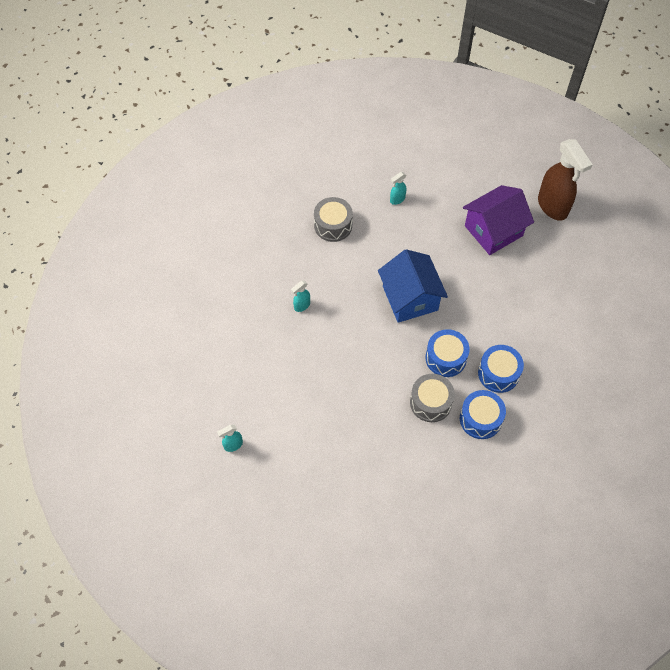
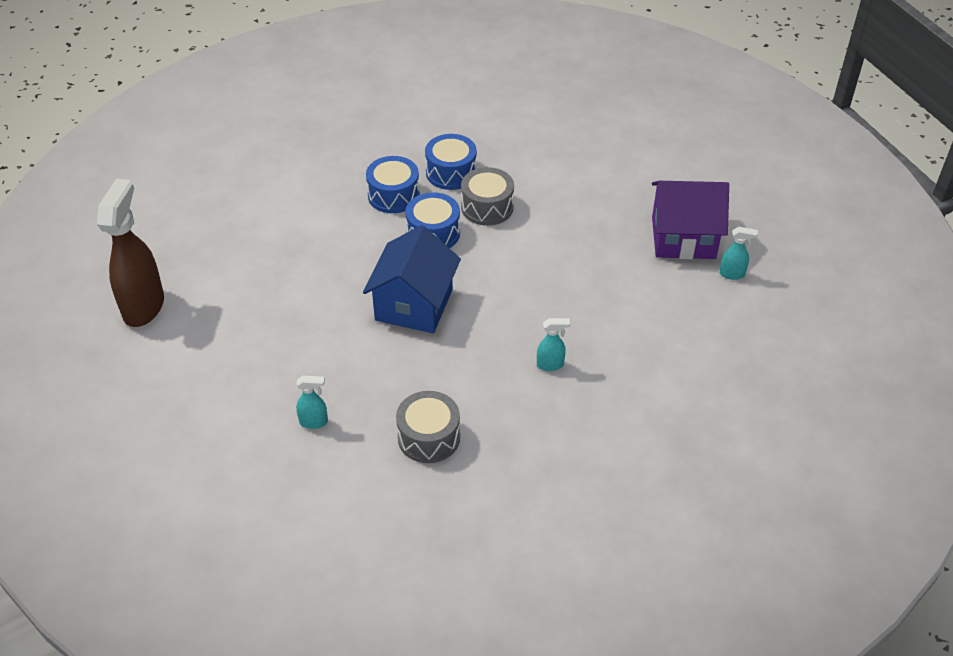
camera: 145 degrees left, 15 degrees down
purple house [463,185,534,255] -> purple house moved to [652,181,729,259]

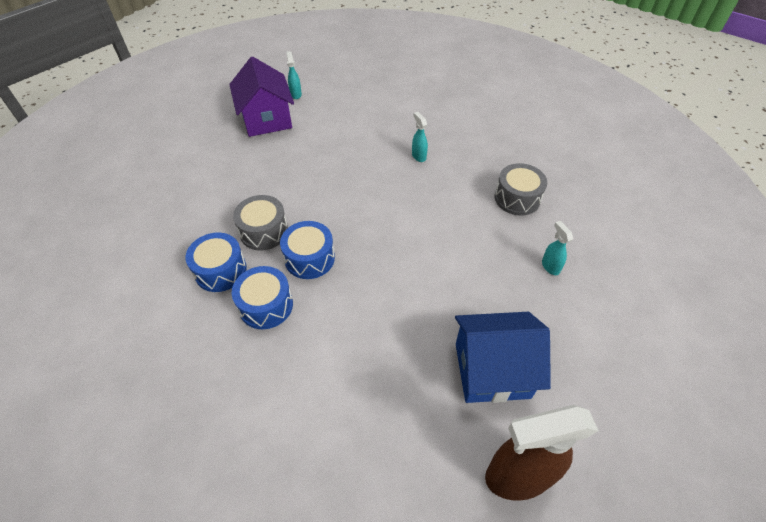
camera: 110 degrees left, 5 degrees up
blue house [363,225,461,333] -> blue house moved to [455,312,551,403]

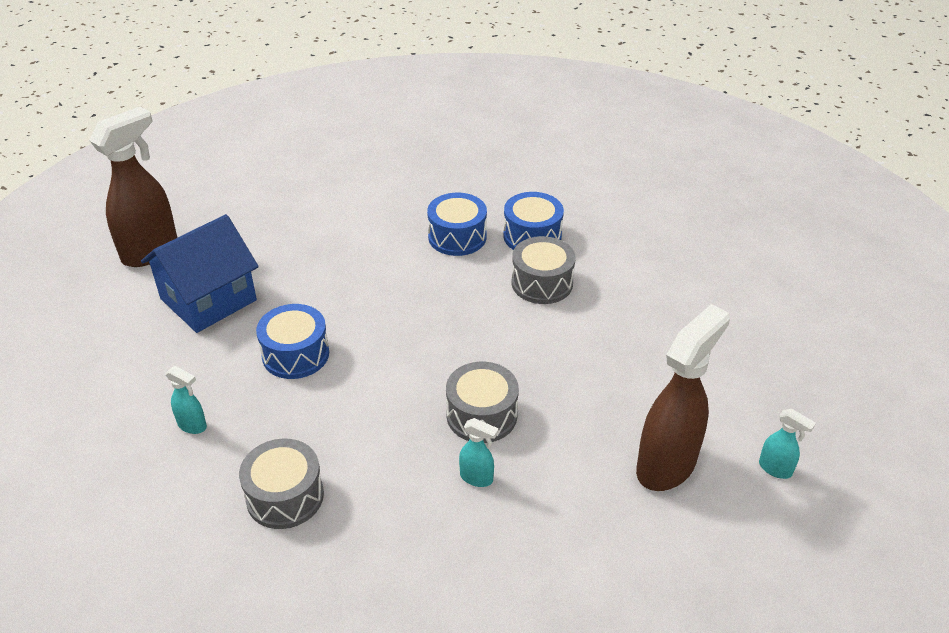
camera: 140 degrees right, 10 degrees down
purple house [229,57,294,137] -> none
blue drum [280,221,335,279] -> blue drum moved to [256,304,329,379]
none -> grey drum [446,362,519,443]
none -> brown spray bottle [636,304,730,491]

